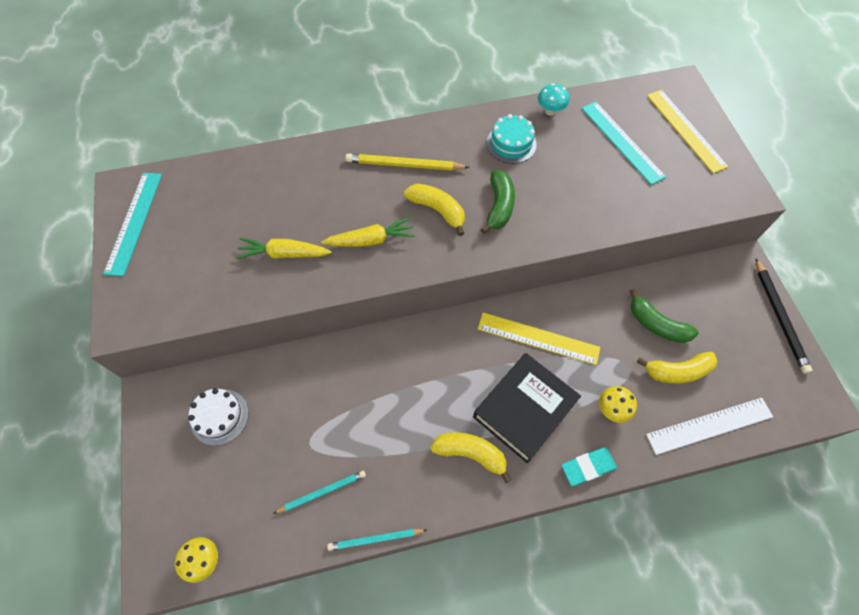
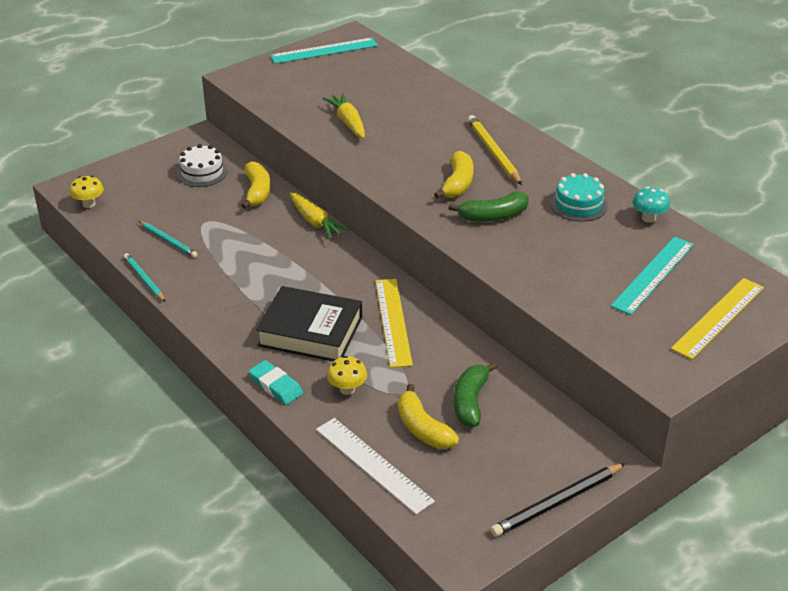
camera: 65 degrees right, 25 degrees down
yellow carrot [321,217,415,247] -> yellow carrot moved to [290,192,350,239]
yellow banana [430,433,512,483] -> yellow banana moved to [241,161,270,209]

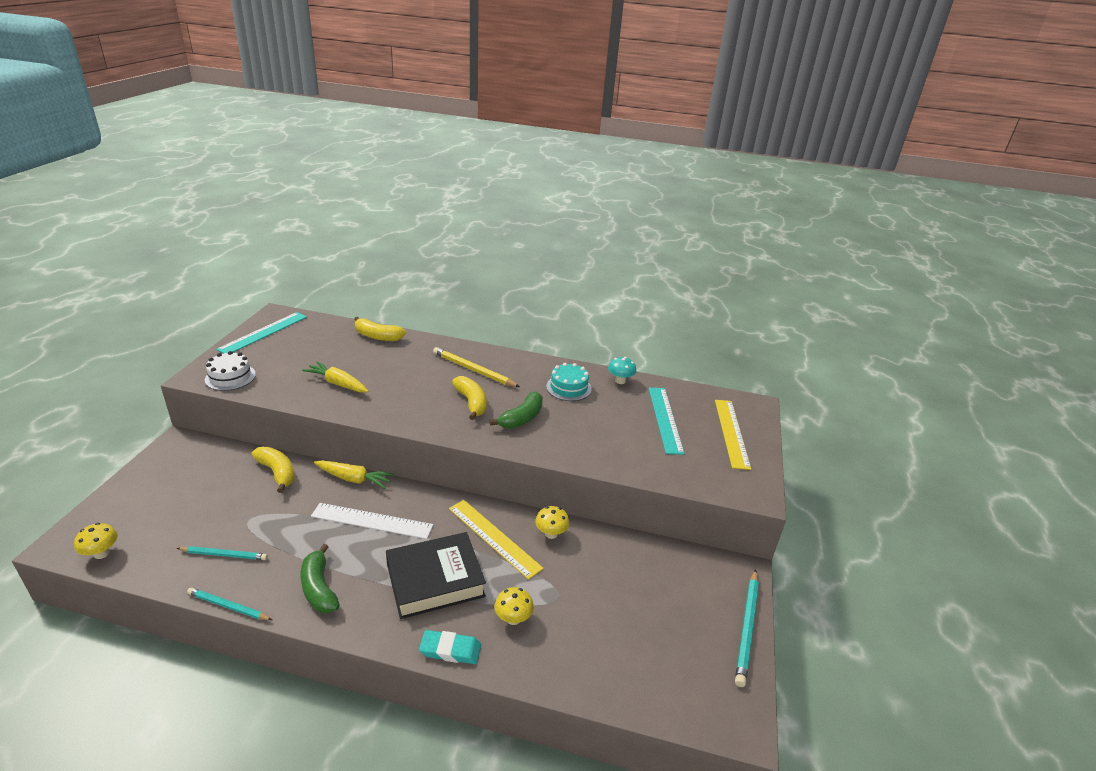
camera: 40 degrees left, 5 degrees down
white cake [176,144,228,187] -> white cake moved to [205,351,256,391]
white ruler [316,418,435,515] -> white ruler moved to [311,503,433,539]
yellow banana [398,384,459,449] -> yellow banana moved to [355,317,406,341]
green banana [454,362,497,427] -> green banana moved to [300,544,340,613]
black pencil [490,463,626,537] -> turquoise pencil [735,569,759,687]
none -> yellow mushroom [535,506,570,539]

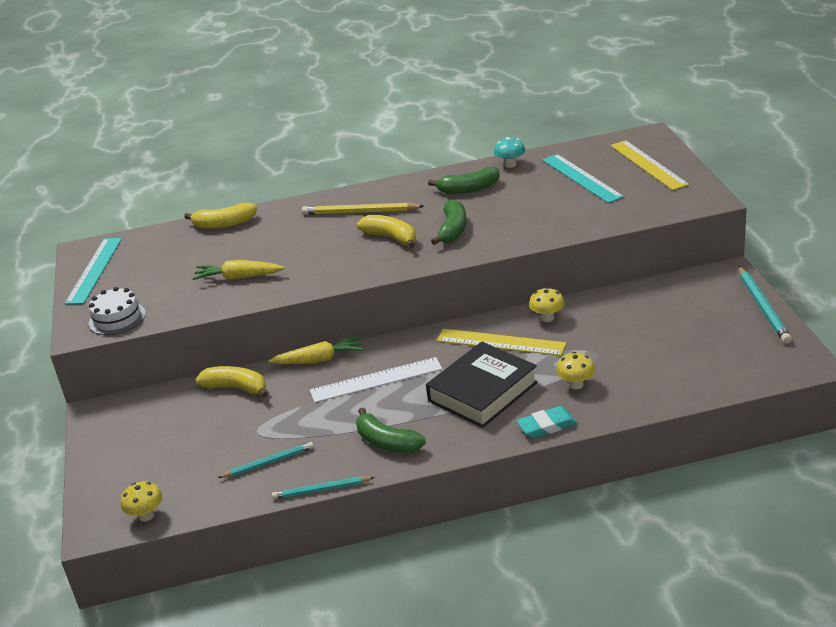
camera: 20 degrees left, 0 degrees up
turquoise cake [546,363,592,401] -> green banana [428,167,500,194]

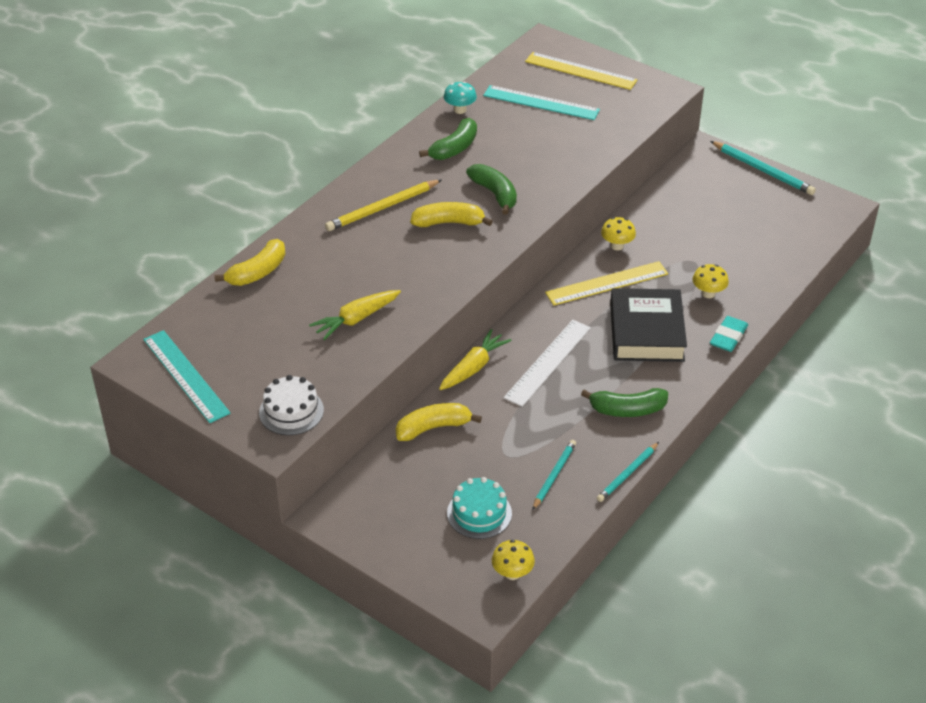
camera: 45 degrees left, 10 degrees up
none -> turquoise cake [447,477,512,539]

